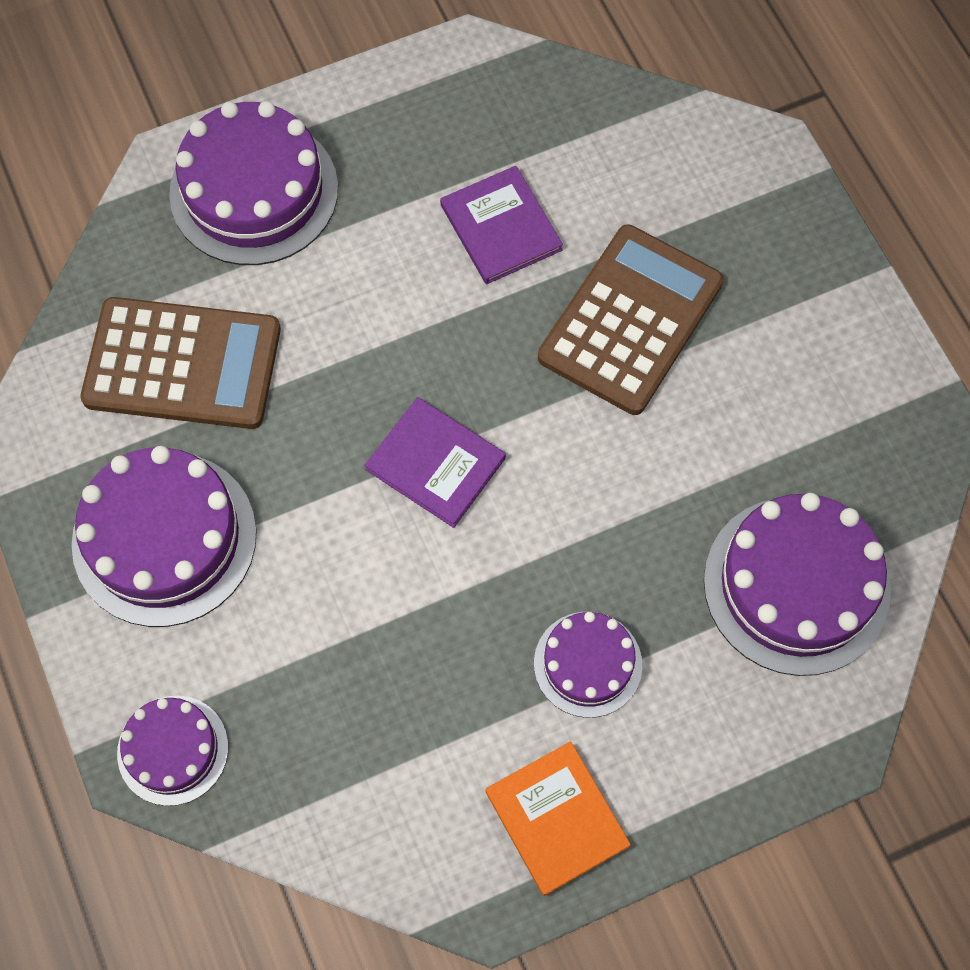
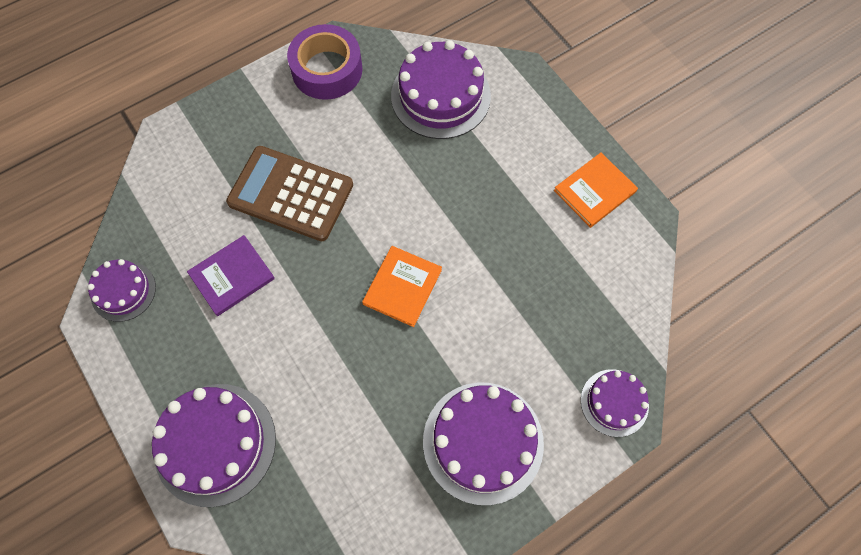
camera: 100 degrees left, 0 degrees up
brown calculator [80,297,281,429] -> none
purple book [364,397,506,528] -> orange book [362,246,442,327]
purple cake [534,612,642,718] -> purple cake moved to [87,259,156,322]
none -> purple tape [287,24,363,100]

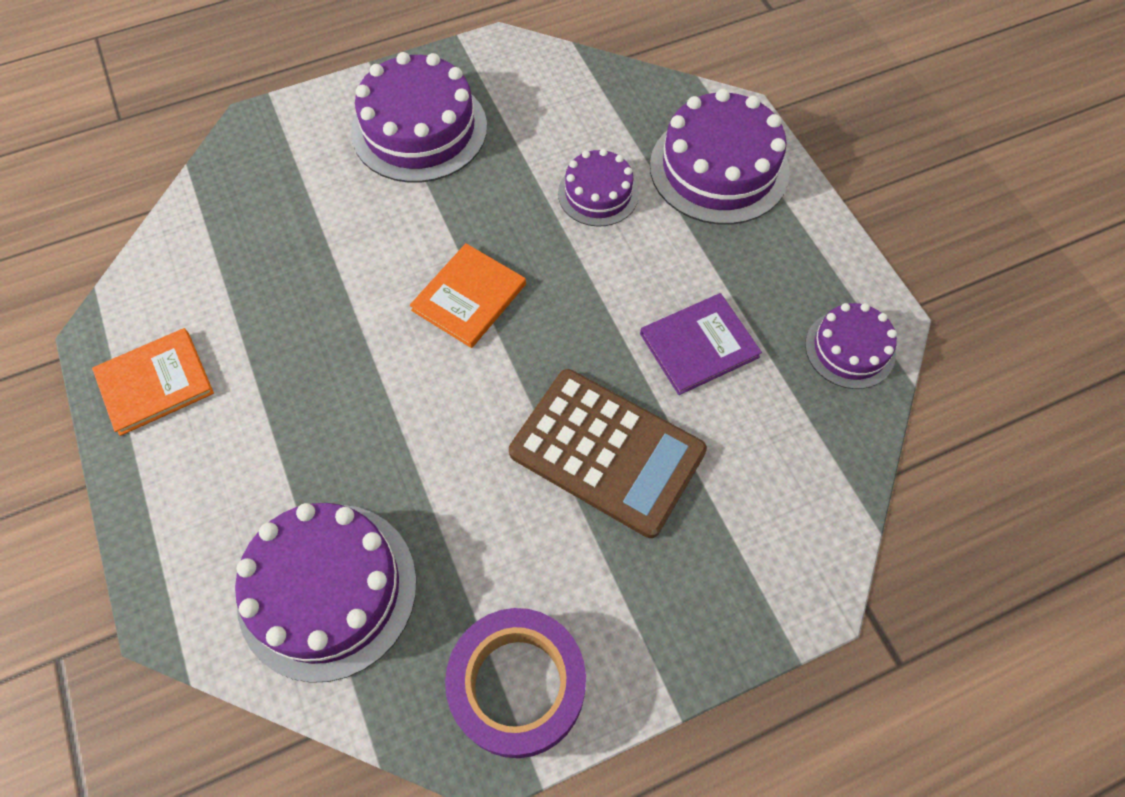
camera: 170 degrees left, 5 degrees down
purple cake [581,369,649,437] -> purple cake moved to [558,149,639,227]

